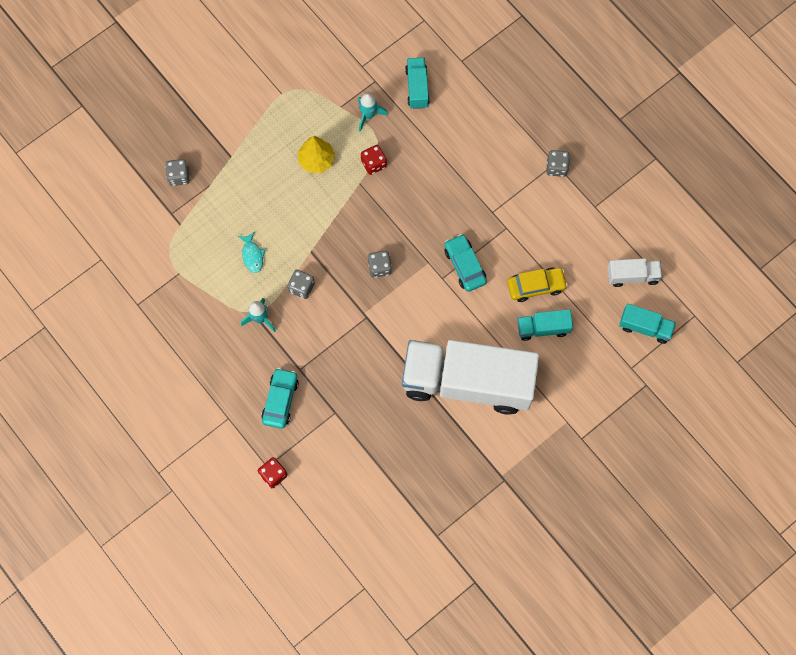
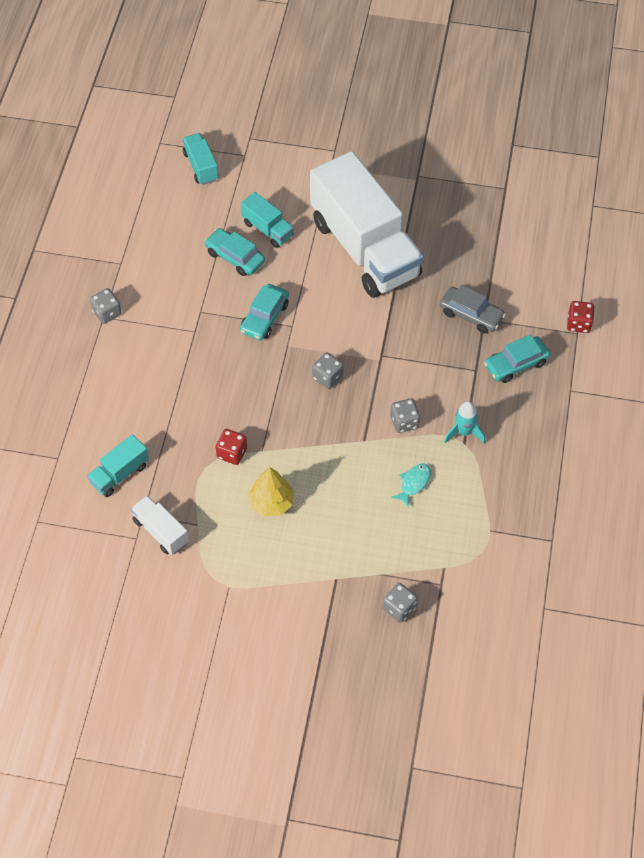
camera: 130 degrees left, 15 degrees down
turquoise rocket [358,93,388,132] -> none
yellow car [507,268,568,302] -> turquoise car [204,228,265,276]
white truck [607,258,662,287] -> white truck moved to [131,495,189,555]
none -> grey car [440,285,506,333]

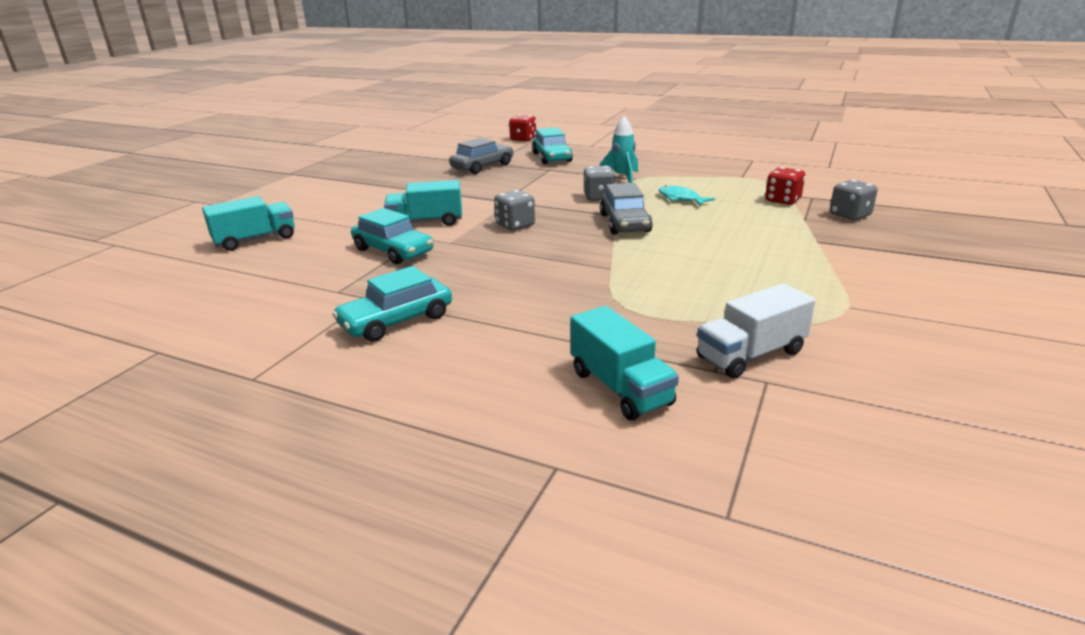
camera: 75 degrees left, 30 degrees down
grey dice [90,288,122,324] -> none
turquoise truck [183,133,218,185] -> turquoise truck moved to [384,180,462,226]
turquoise car [204,228,265,276] -> turquoise car moved to [332,266,452,342]
red dice [216,429,247,465] -> red dice moved to [765,167,805,205]
yellow tree [248,467,294,517] -> none
white truck [310,151,424,298] -> none
none -> grey car [600,183,653,234]

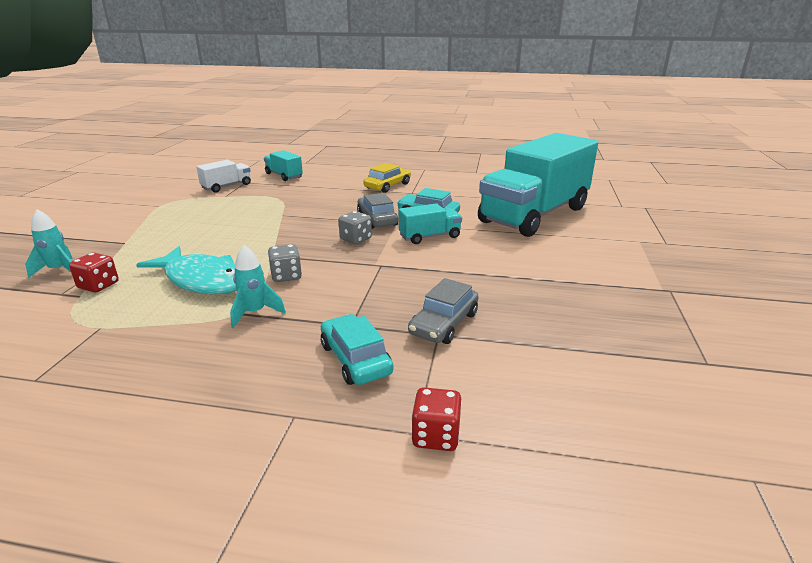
camera: 165 degrees right, 0 degrees up
turquoise truck [202,196,295,251] -> turquoise truck [478,133,598,237], size x2.42
turquoise car [332,266,452,342] -> yellow car [363,163,411,193]
grey car [600,183,653,234] -> grey car moved to [357,193,398,229]
turquoise fish [659,186,715,206] -> turquoise fish [136,246,237,294], size x2.14
grey dice [830,180,878,220] -> turquoise rocket [25,209,73,278]

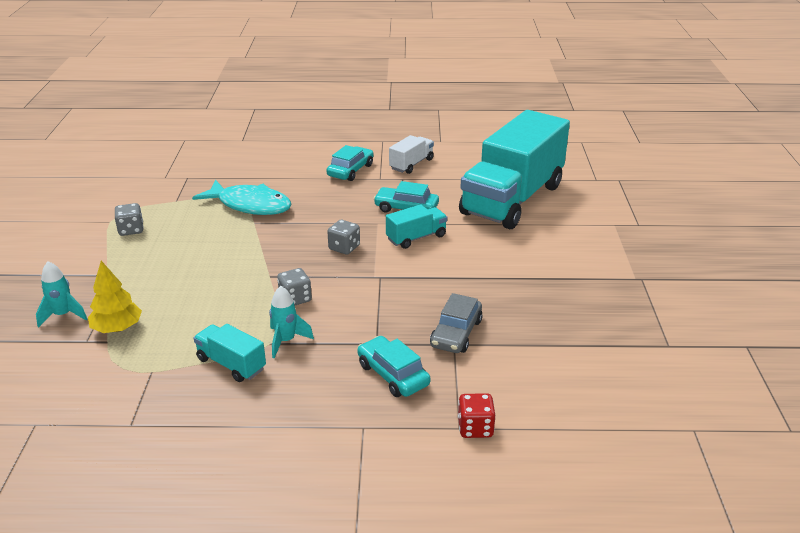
camera: 10 degrees left, 5 degrees up
red dice [69,252,119,293] -> yellow tree [88,261,142,333]
turquoise fish [136,246,237,294] -> turquoise fish moved to [192,180,291,215]
white truck [196,160,251,192] -> white truck moved to [389,135,434,174]
turquoise truck [264,150,303,181] -> turquoise truck moved to [194,324,266,382]
grey car [357,193,398,229] -> none
yellow car [363,163,411,193] -> turquoise car [326,145,374,181]
none -> grey dice [115,203,144,236]

